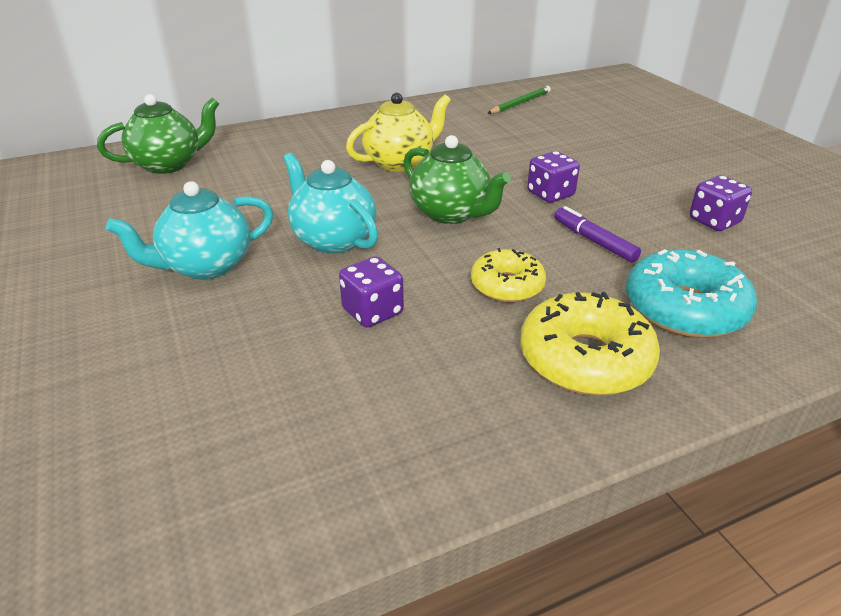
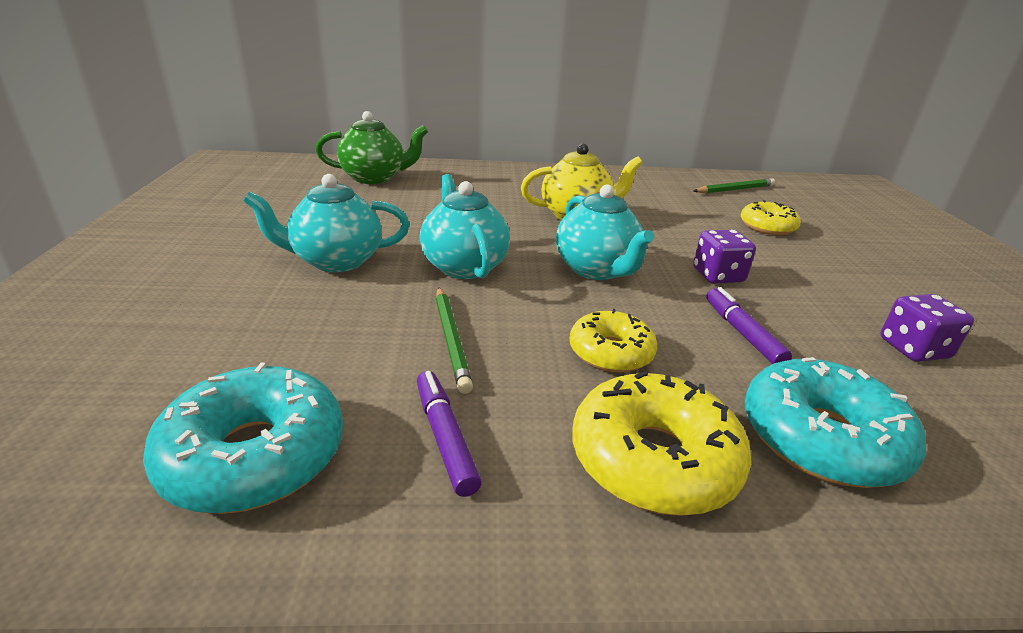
camera: 20 degrees right, 5 degrees down
purple dice [339,256,404,328] -> green pencil [436,287,473,394]
green teapot [403,135,511,224] -> turquoise teapot [556,184,654,280]
none -> turquoise donut [143,362,343,514]
none -> purple marker [417,371,482,497]
none -> yellow donut [741,200,801,235]

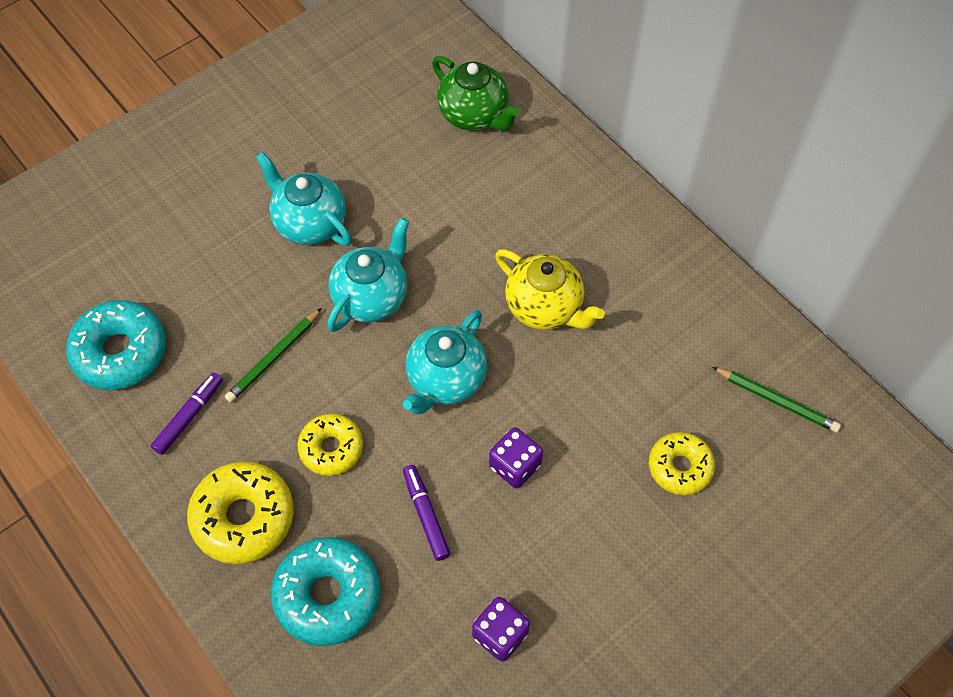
camera: 55 degrees right, 30 degrees up
purple marker [706,287,792,364] -> purple marker turned 60 degrees counterclockwise [403,465,451,561]

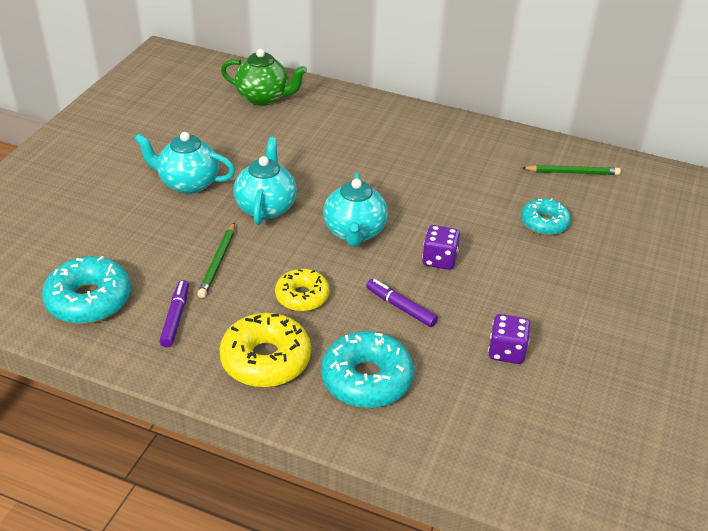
camera: 30 degrees left, 20 degrees down
yellow teapot [495,249,605,330] -> none
yellow donut [649,432,715,495] -> turquoise donut [521,198,571,235]

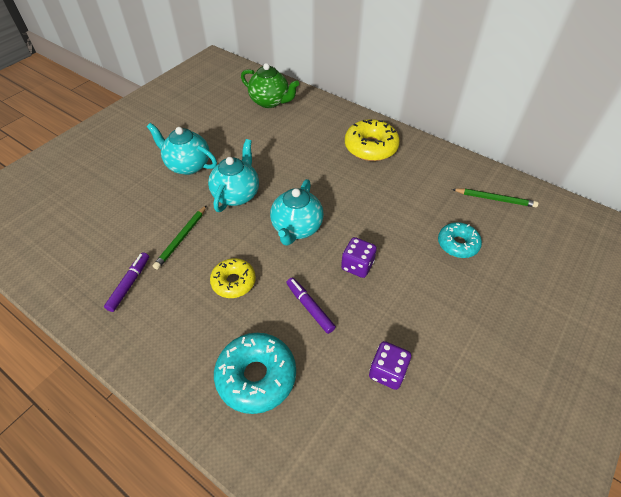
camera: 15 degrees right, 10 degrees up
turquoise donut [42,256,131,324] -> none
yellow donut [219,313,311,388] -> yellow donut moved to [345,119,400,161]

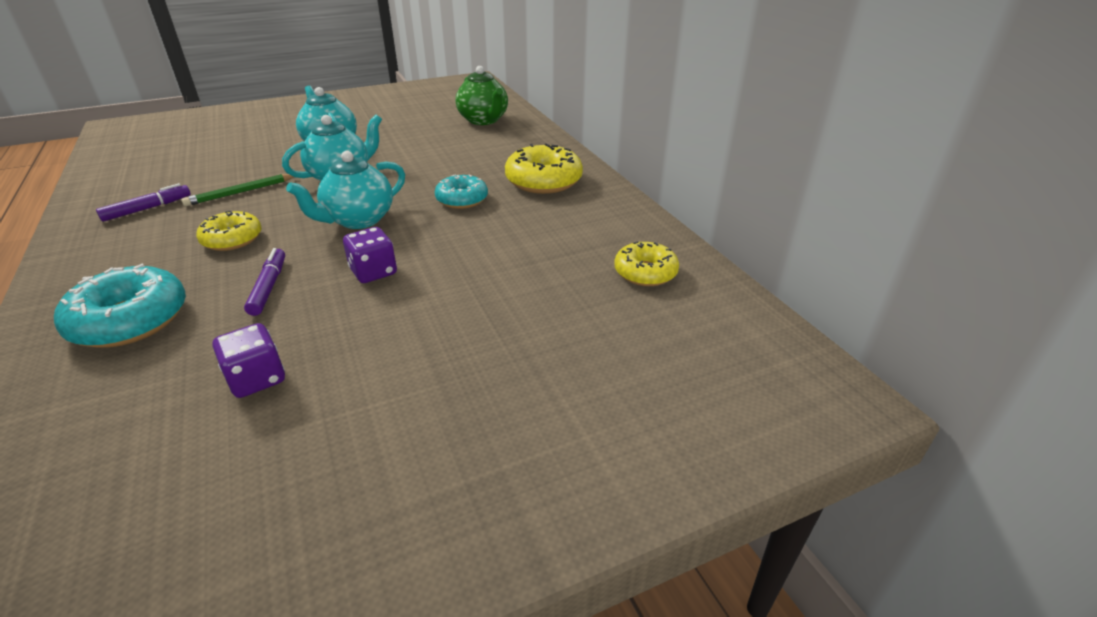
camera: 30 degrees right, 15 degrees down
turquoise donut [438,222,482,258] -> turquoise donut moved to [435,174,488,209]
green pencil [452,188,538,207] -> yellow donut [614,241,679,286]

